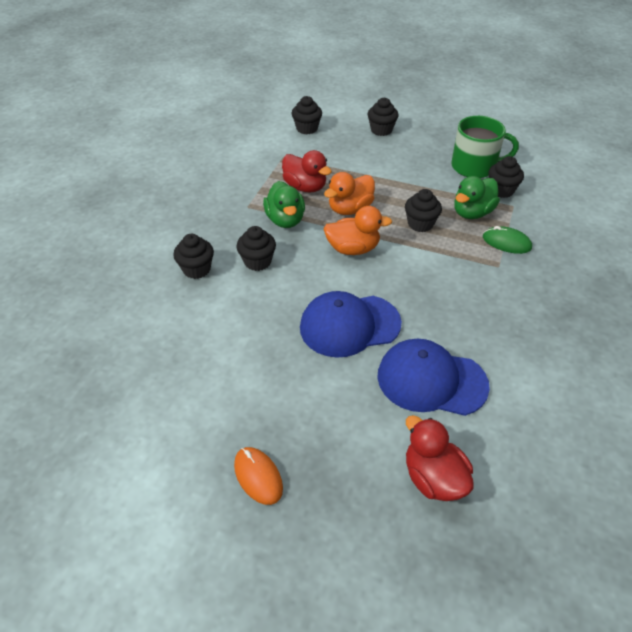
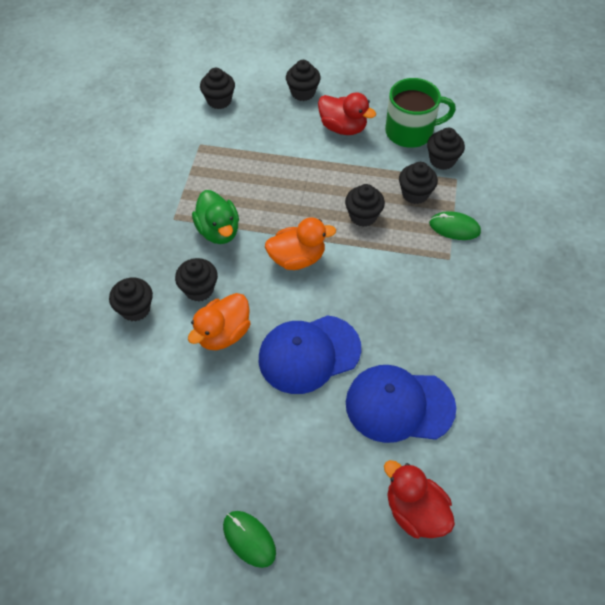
camera: 10 degrees left, 10 degrees up
orange mouse [234,447,283,505] -> green mouse [223,511,276,568]
red duck [282,150,332,192] -> red duck moved to [318,92,376,135]
orange duck [324,172,375,215] -> orange duck moved to [188,293,250,350]
green duck [454,176,500,219] -> black cupcake [399,162,438,204]

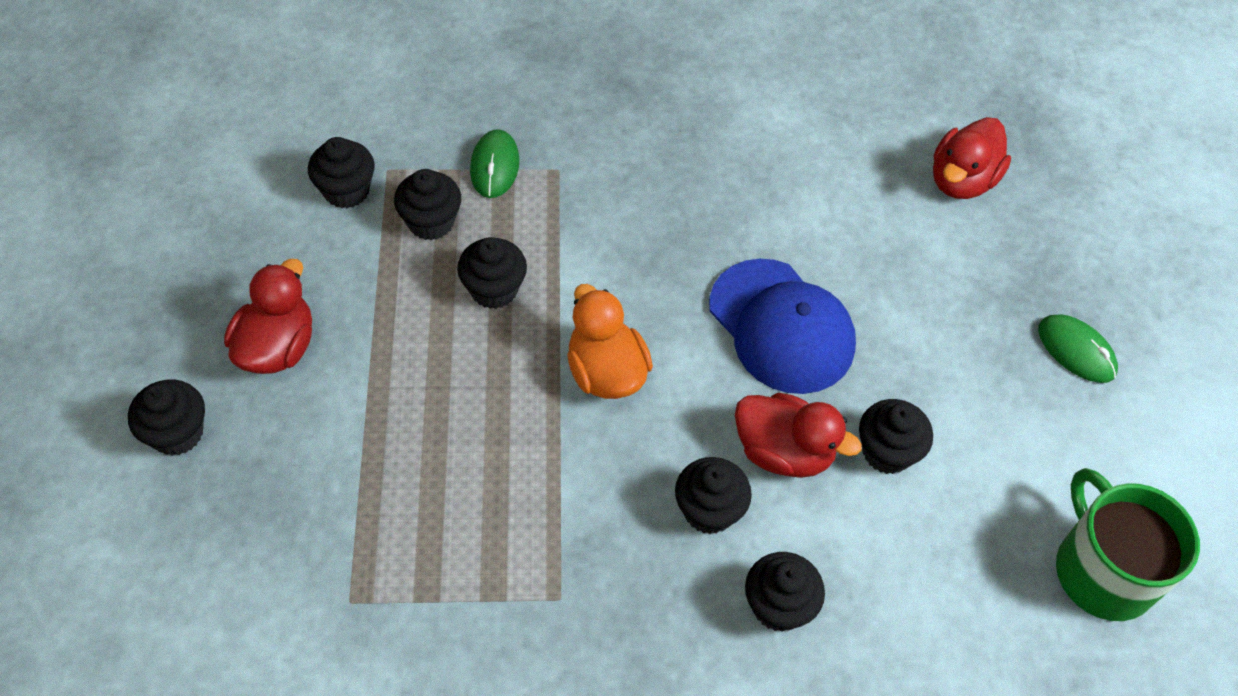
camera: 105 degrees left, 0 degrees up
orange duck [188,293,250,350] -> red duck [735,393,862,478]
green duck [192,190,239,244] -> none
black cupcake [200,68,235,109] -> black cupcake moved to [859,399,933,474]
green mouse [223,511,276,568] -> green mouse turned 75 degrees counterclockwise [1038,314,1118,383]
blue cap [346,365,456,443] -> none
green mug [385,78,456,148] -> green mug moved to [1056,468,1200,621]

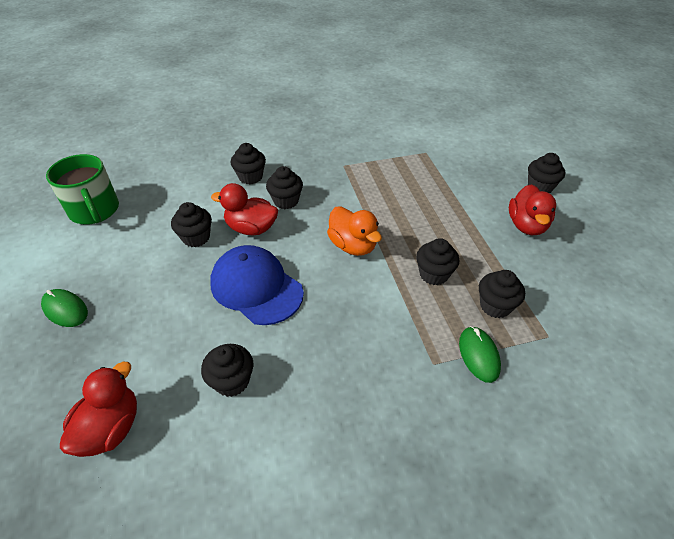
camera: 170 degrees right, 10 degrees down
black cupcake [308,137,375,208] -> black cupcake moved to [201,344,253,397]

